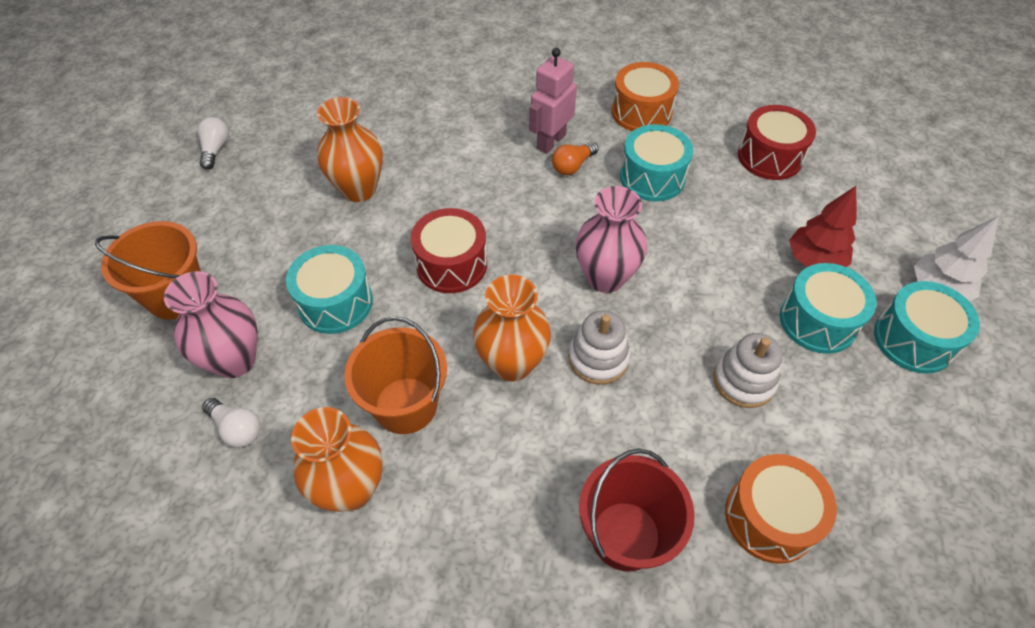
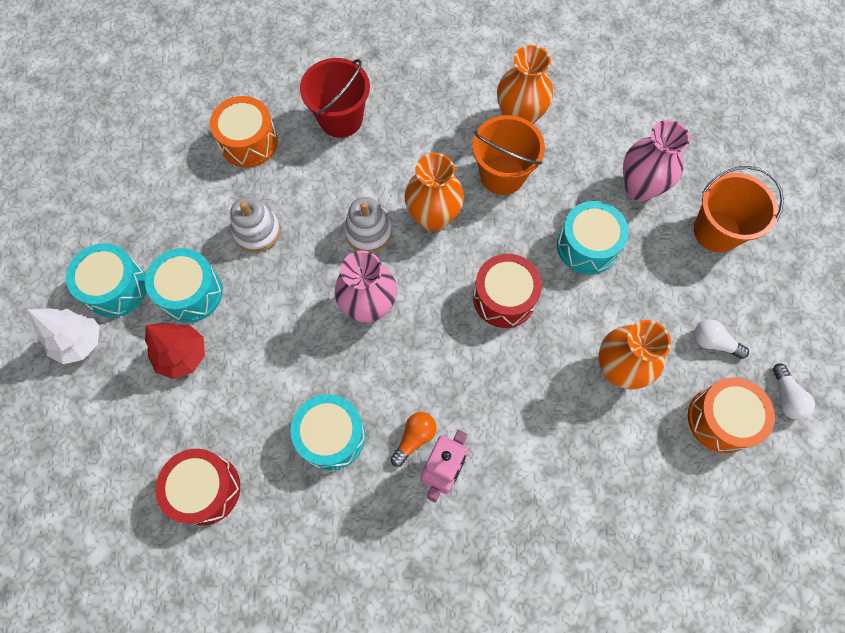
camera: 170 degrees right, 15 degrees up
white light bulb [202,398,260,448] -> white light bulb moved to [694,319,749,359]
orange drum [611,62,679,131] -> orange drum moved to [688,377,775,453]

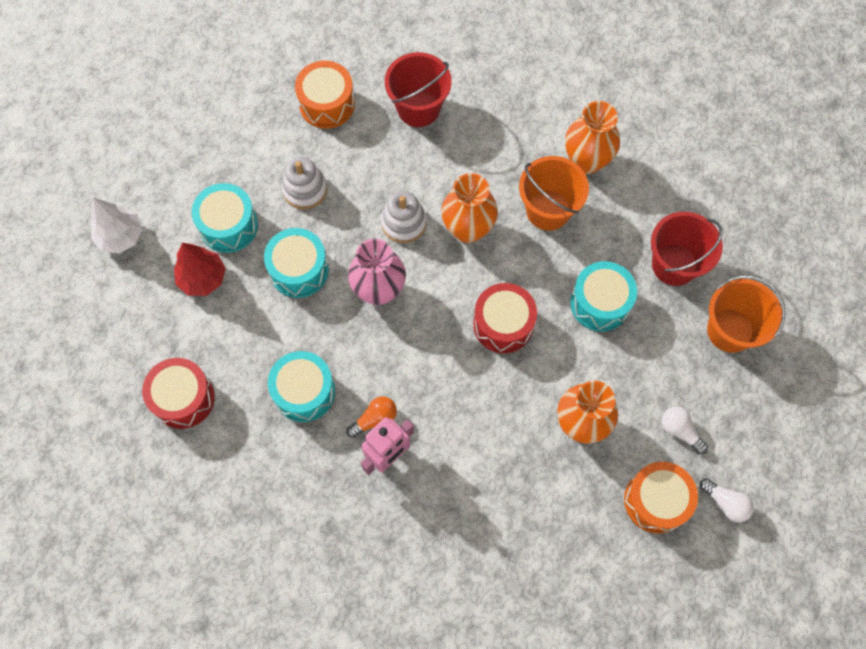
camera: 20 degrees right, 0 degrees up
turquoise drum [66,243,147,318] -> turquoise drum moved to [264,228,329,298]
pink vase [623,120,690,201] -> red bucket [651,212,723,286]
white light bulb [773,363,815,420] -> white light bulb turned 60 degrees counterclockwise [700,478,754,522]

